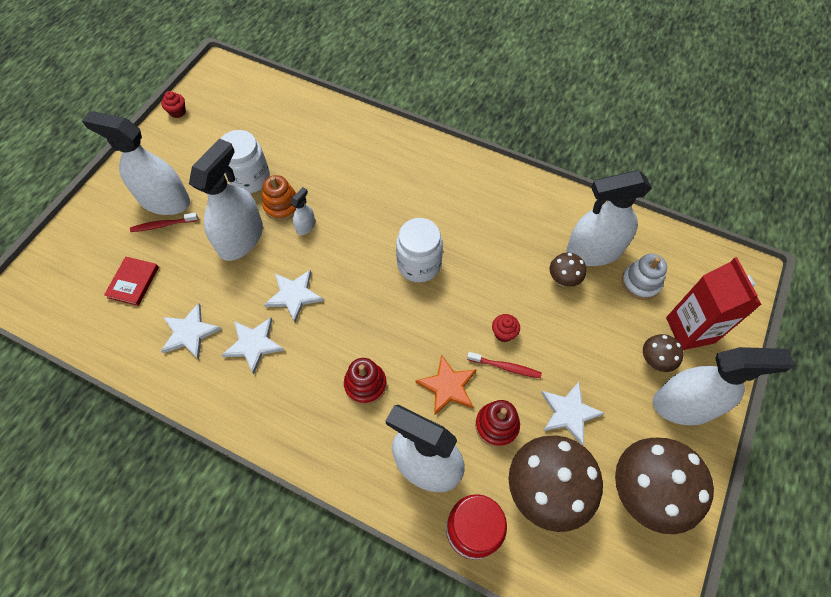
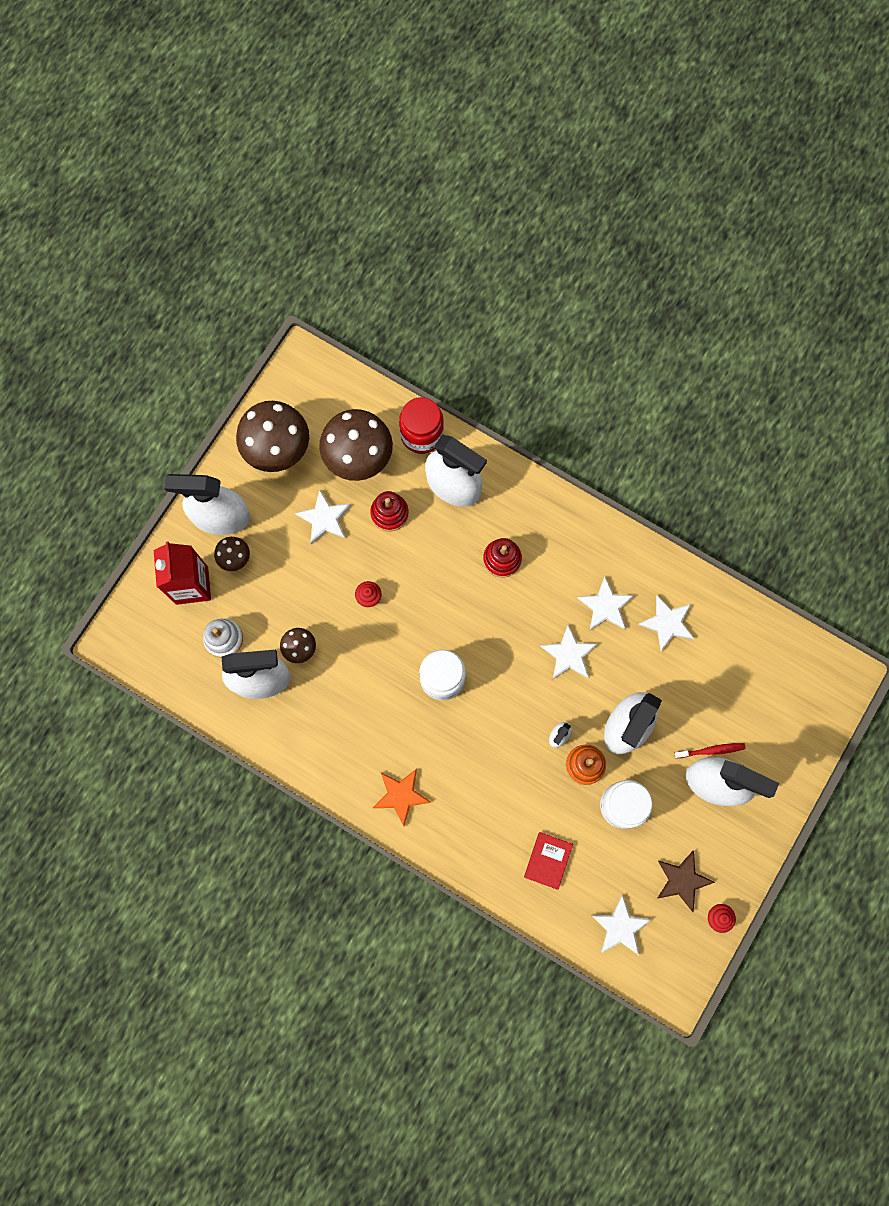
camera: 175 degrees left, 15 degrees up
red book [104,257,159,306] -> red book moved to [524,832,573,890]
orange star [415,354,477,416] -> orange star moved to [373,769,431,826]
red toothbrush [467,352,542,378] -> none
none -> white star [591,895,651,955]
none -> brown star [658,851,715,912]

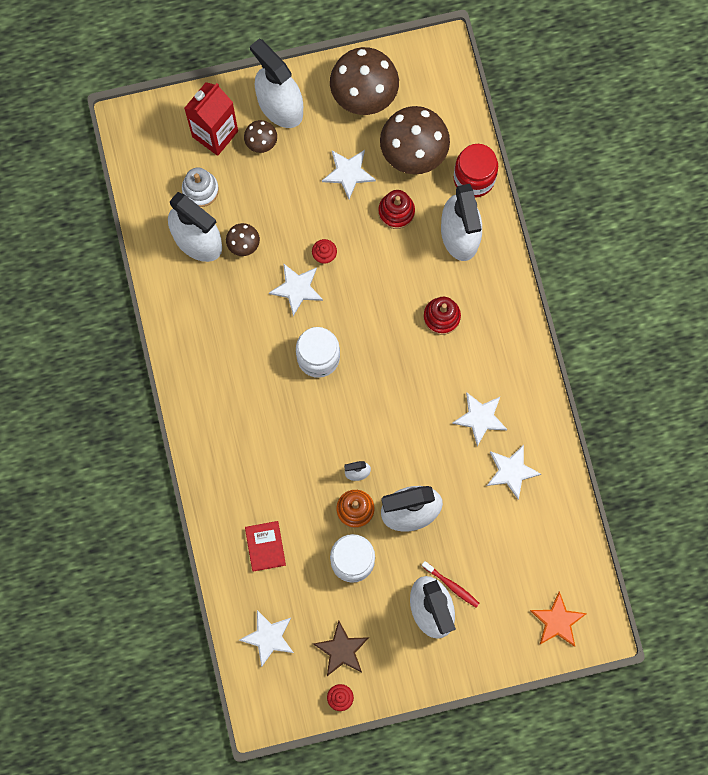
camera: 45 degrees right, 0 degrees up
orange star [373,769,431,826] -> orange star moved to [530,591,587,647]
red book [524,832,573,890] -> red book turned 75 degrees counterclockwise [245,521,286,572]
white star [540,625,597,679] -> white star moved to [269,263,323,316]

